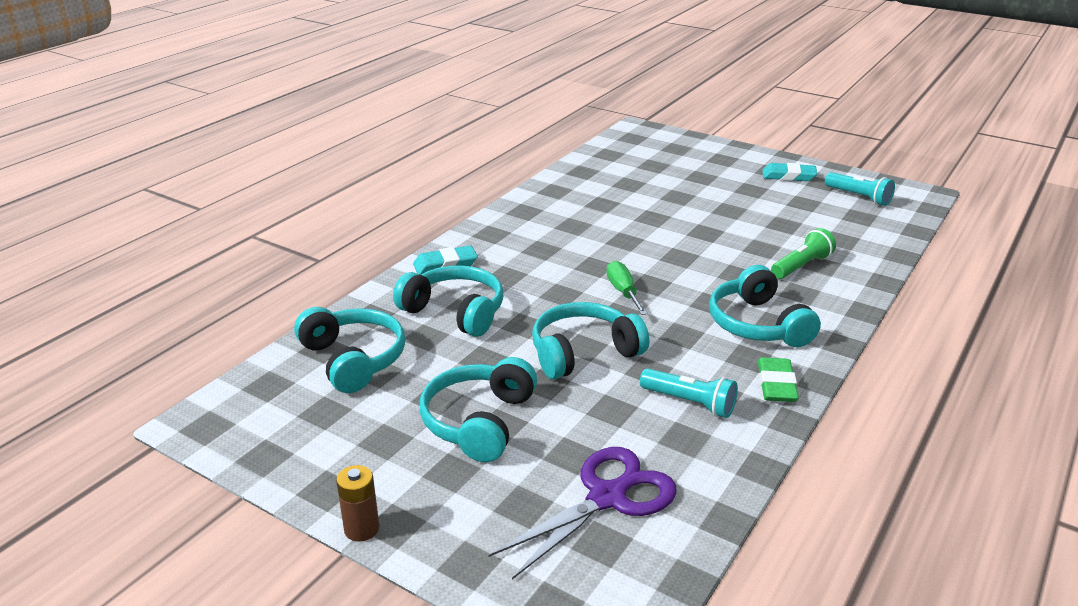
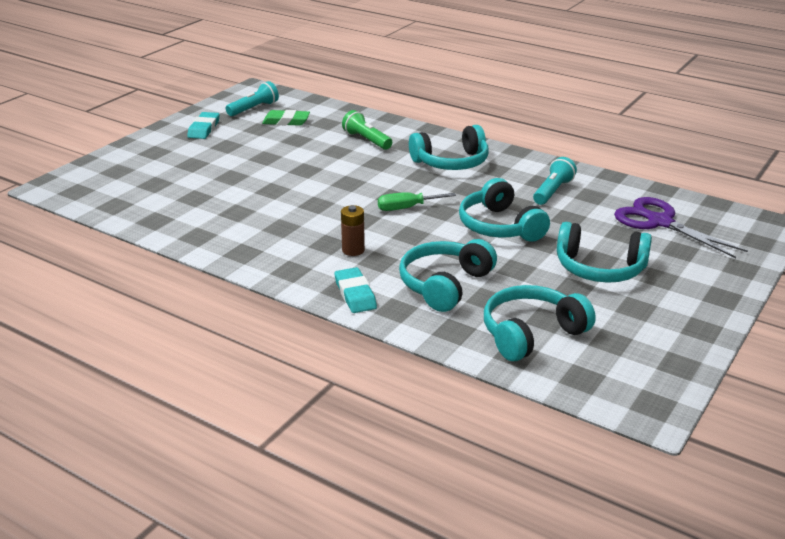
camera: 90 degrees left, 0 degrees up
brown battery [336,465,379,542] -> brown battery moved to [341,205,365,256]
green eraser [758,357,799,402] -> green eraser moved to [262,110,310,126]

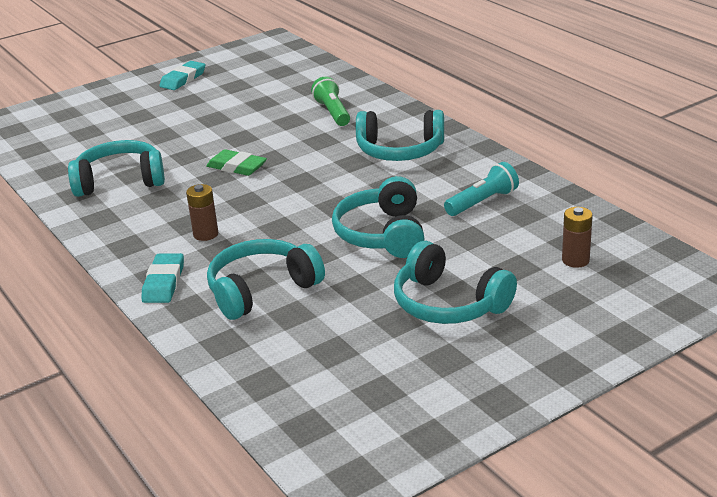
camera: 25 degrees right, 0 degrees up
turquoise flashlight [226,81,279,116] -> none
green eraser [262,110,310,126] -> green eraser moved to [206,149,267,176]
green screwdriver [378,192,456,211] -> none
turquoise headphones [484,285,596,361] -> turquoise headphones moved to [68,140,165,197]
purple scissors [614,197,748,258] -> brown battery [562,207,593,268]

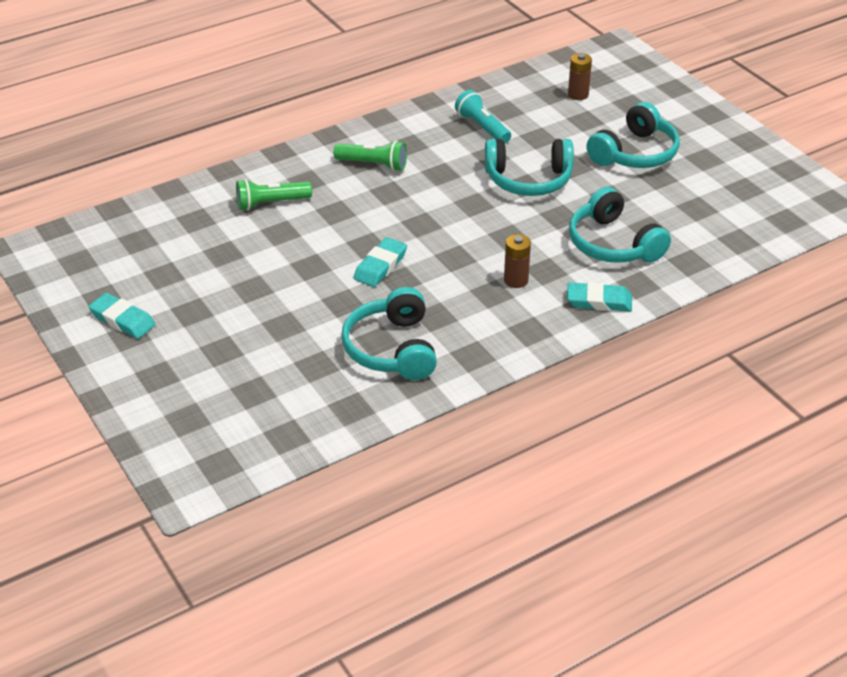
camera: 90 degrees left, 10 degrees up
green eraser [206,149,267,176] -> turquoise eraser [353,237,407,287]
turquoise headphones [356,110,444,161] -> green flashlight [333,141,407,171]

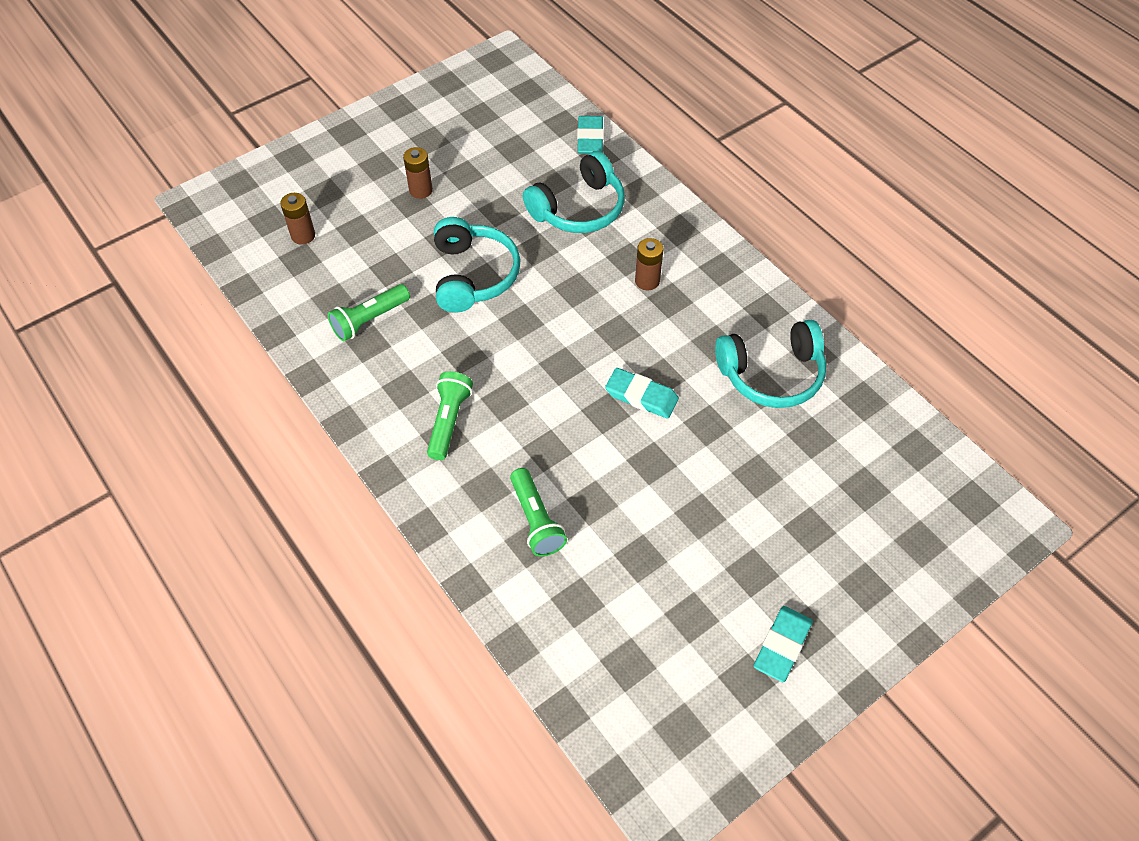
camera: 95 degrees left, 15 degrees up
turquoise flashlight [455,90,511,143] -> green flashlight [328,284,410,341]
turquoise eraser [567,282,632,311] -> turquoise eraser moved to [577,116,604,154]
turquoise headphones [586,102,680,168] -> brown battery [403,147,433,199]

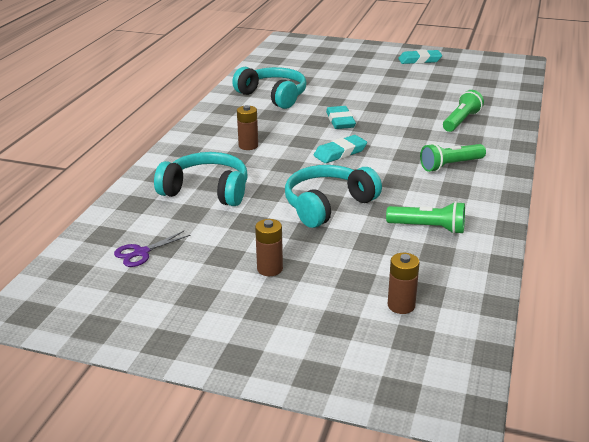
camera: 125 degrees left, 25 degrees down
turquoise eraser [577,116,604,154] -> turquoise eraser moved to [314,135,367,163]
none -> purple scissors [114,231,191,267]

